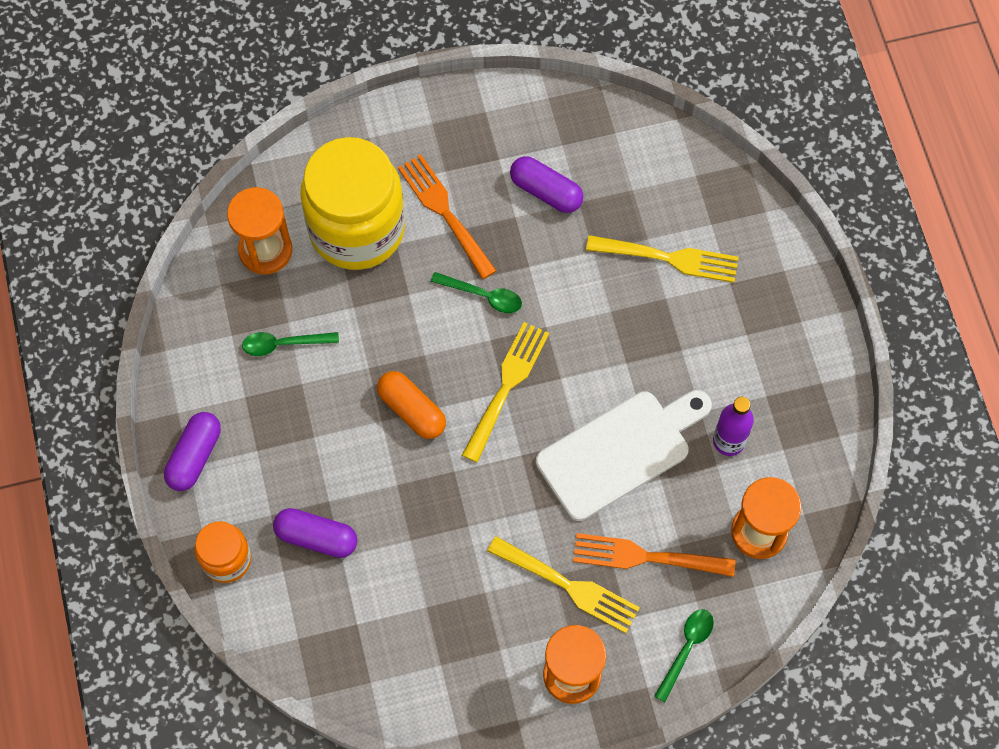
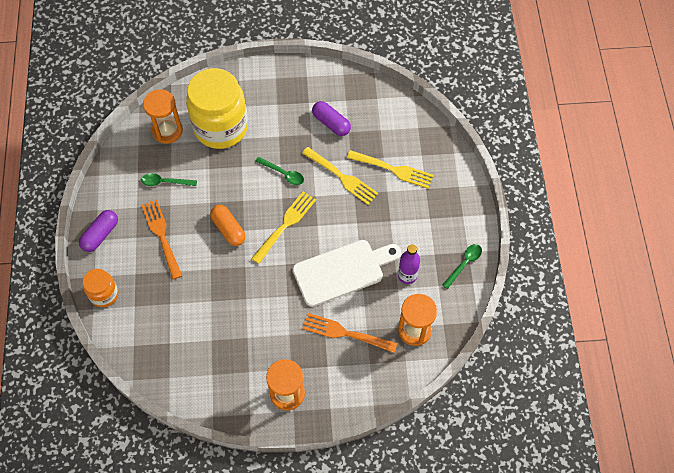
camera: 10 degrees right, 5 degrees down
purple capsule [273,508,357,558] -> none
orange fork [398,154,497,279] -> orange fork moved to [141,199,182,280]
yellow fork [487,536,640,633] -> yellow fork moved to [302,147,378,205]
green spoon [654,609,714,702] -> green spoon moved to [442,244,482,289]

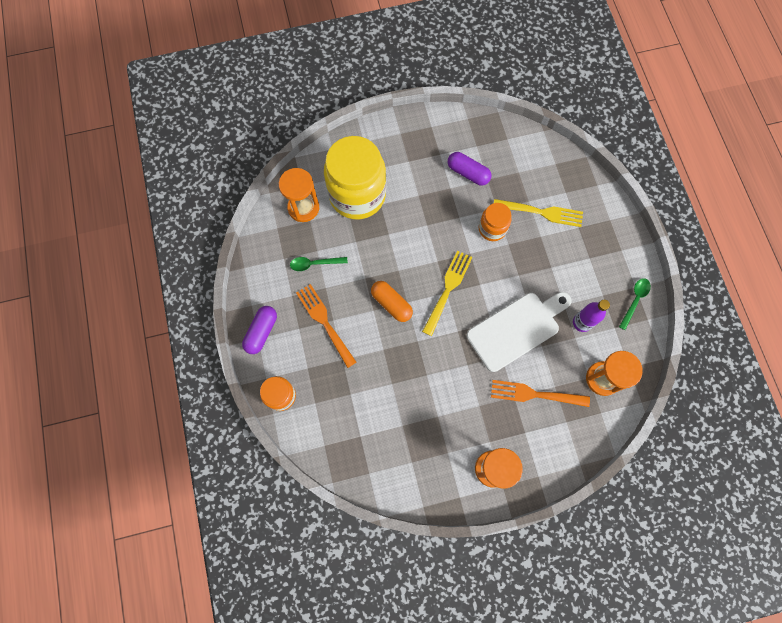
camera: 10 degrees left, 10 degrees up
green spoon [256,157,304,185] -> none
yellow fork [302,147,378,205] -> orange jar [479,203,511,241]

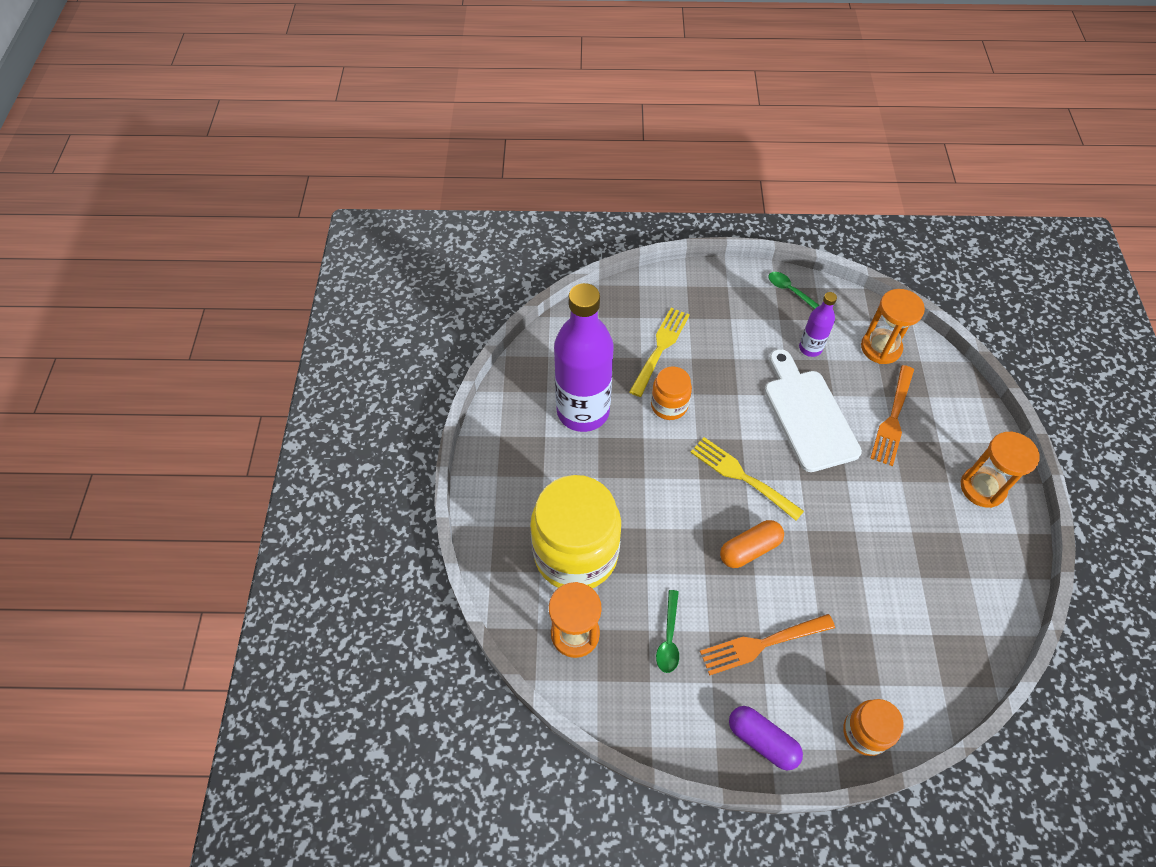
camera: 75 degrees left, 15 degrees down
purple capsule [448,152,492,186] -> purple bottle [554,283,614,432]

